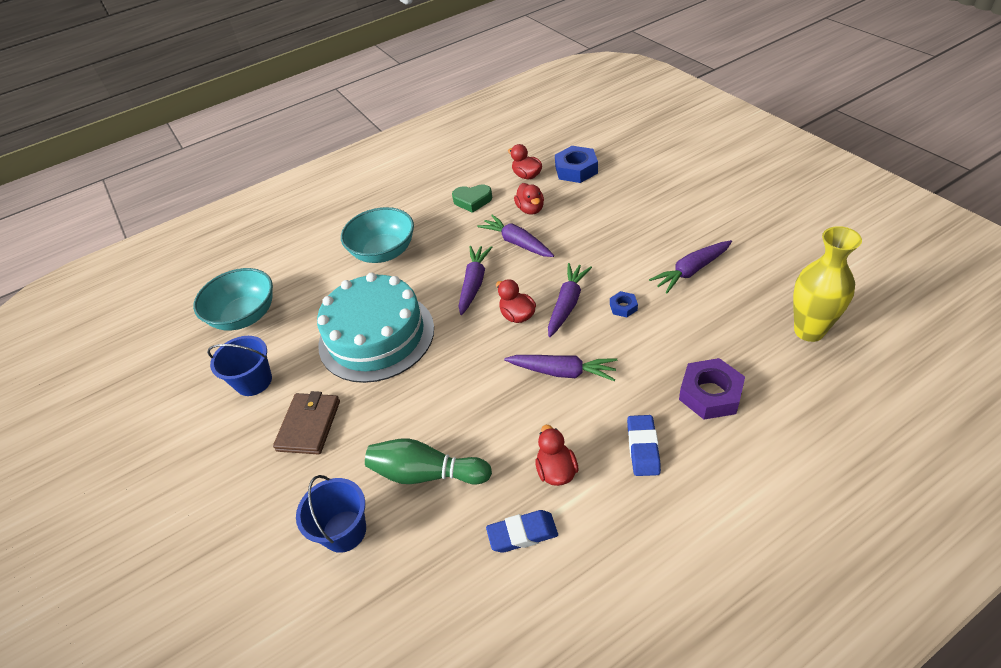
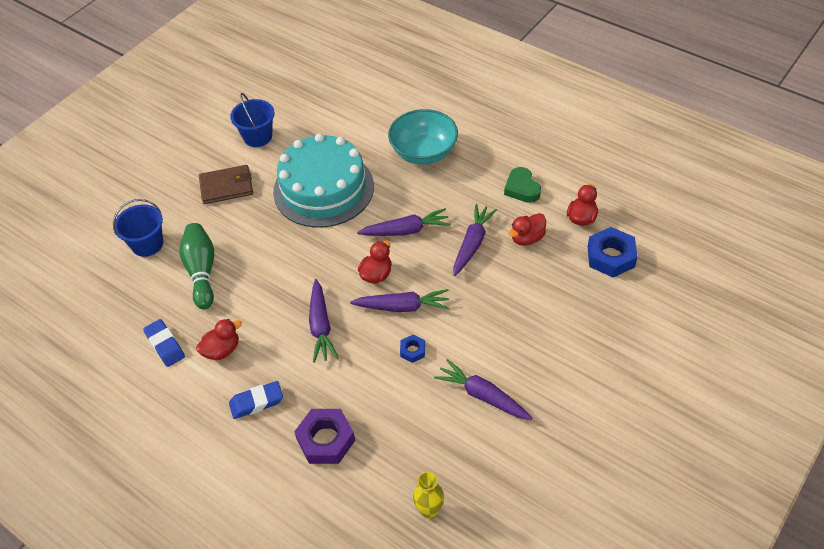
camera: 65 degrees right, 5 degrees up
turquoise bowl [193,268,273,331] -> none
yellow vase [793,226,862,342] -> yellow vase [413,472,444,519], size x0.58

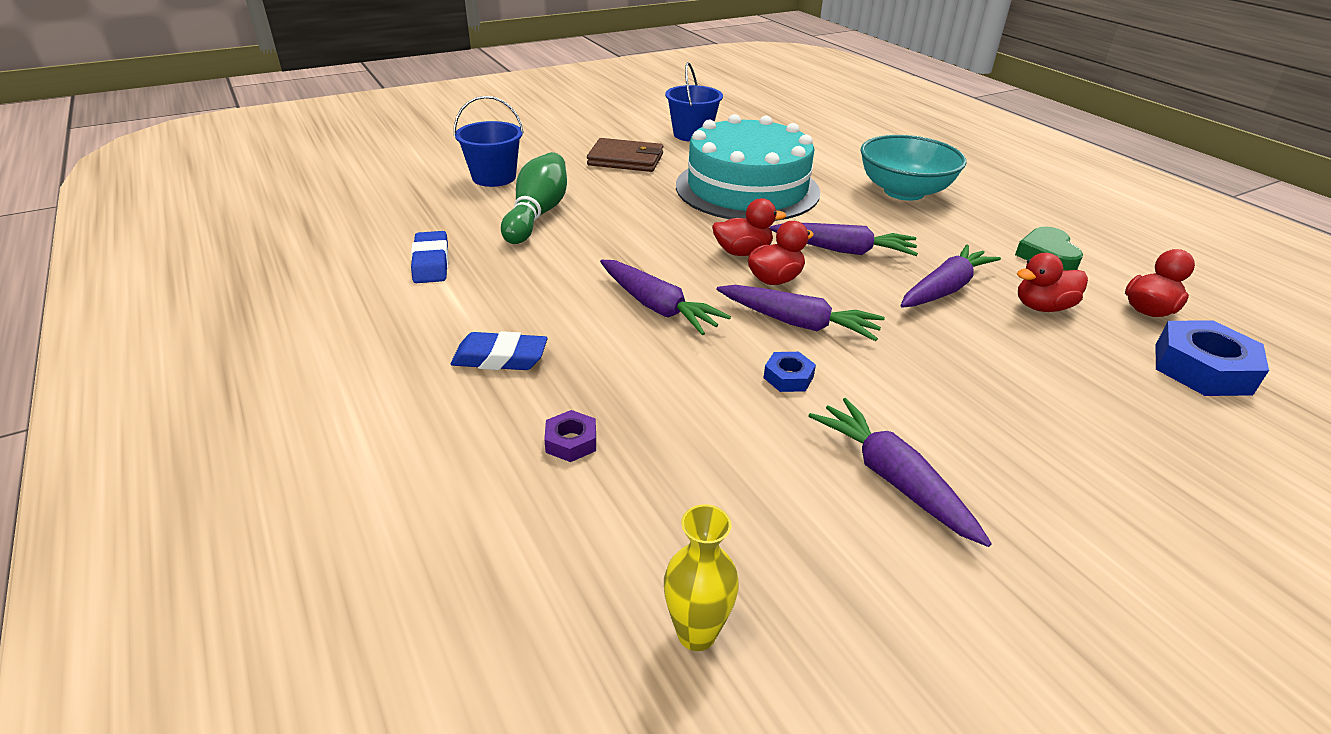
camera: 20 degrees right, 15 degrees down
red duck [196,319,242,360] -> red duck moved to [712,198,786,256]
purple nut [294,409,355,464] -> purple nut [544,410,596,462], size x0.51
purple carrot [309,279,339,363] -> purple carrot turned 60 degrees counterclockwise [600,260,731,335]

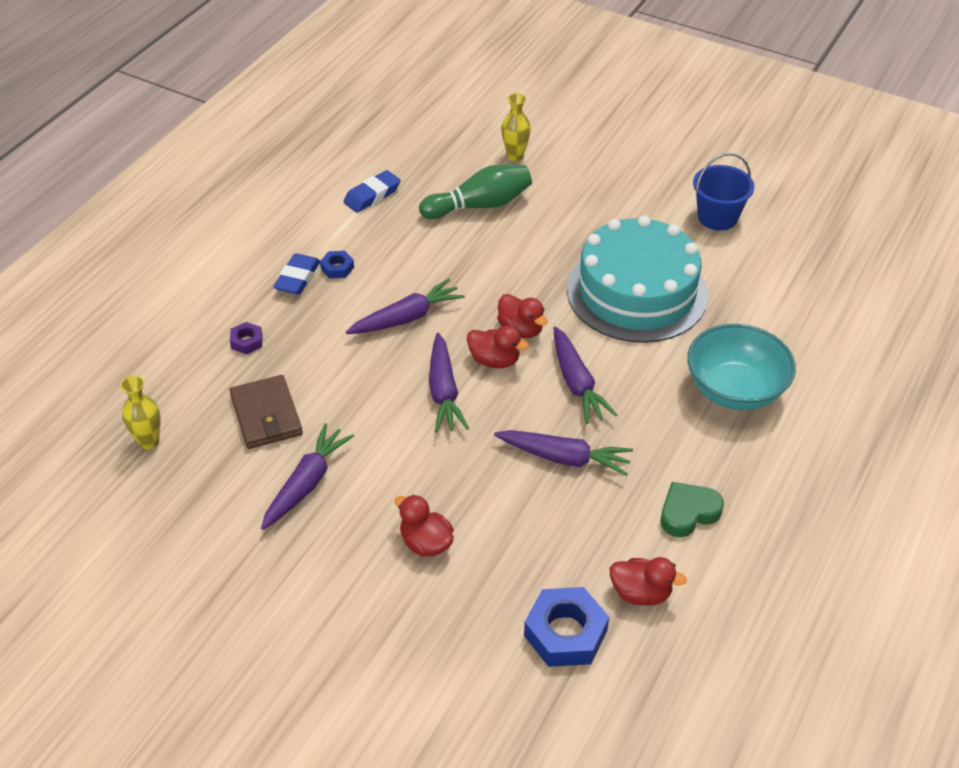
camera: 60 degrees right, 10 degrees up
blue eraser [451,331,547,370] -> blue eraser turned 45 degrees clockwise [273,253,320,295]
blue bucket [454,96,524,187] -> yellow vase [501,93,531,161]
brown wallet [587,138,663,172] -> brown wallet moved to [230,375,303,449]
purple carrot [600,260,731,335] -> purple carrot turned 135 degrees counterclockwise [346,279,465,334]
blue nut [763,352,816,392] -> blue nut moved to [320,251,354,279]
red duck [1017,253,1088,312] -> red duck moved to [394,494,454,556]

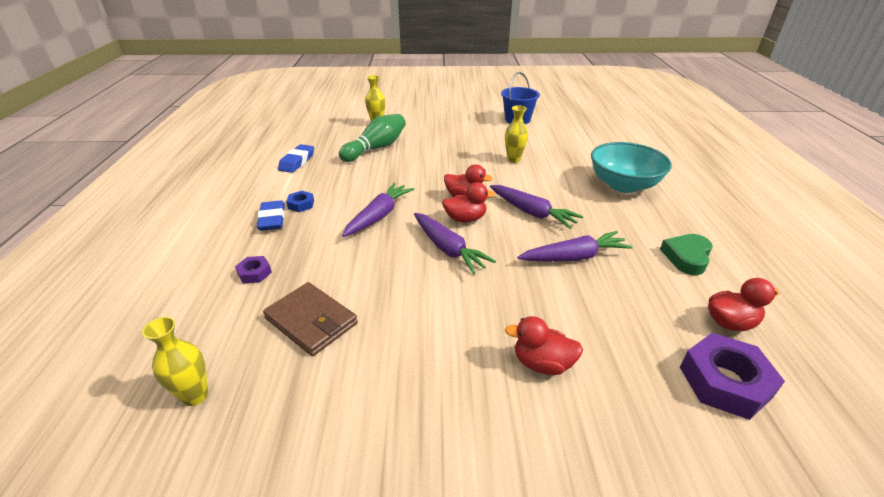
camera: 30 degrees left, 10 degrees down
purple carrot [261,423,354,530] -> none
blue nut [524,587,609,667] -> purple nut [680,333,785,420]
turquoise cake [567,216,708,343] -> yellow vase [505,105,528,163]

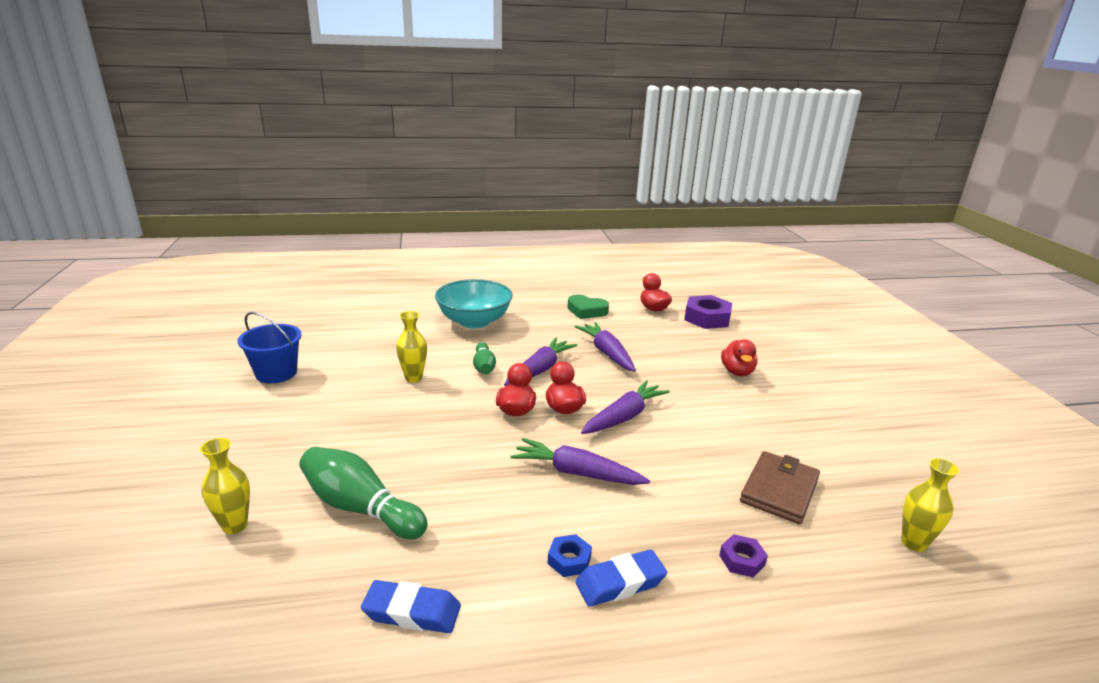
camera: 100 degrees left, 10 degrees down
none -> green bowling pin [473,342,496,374]

